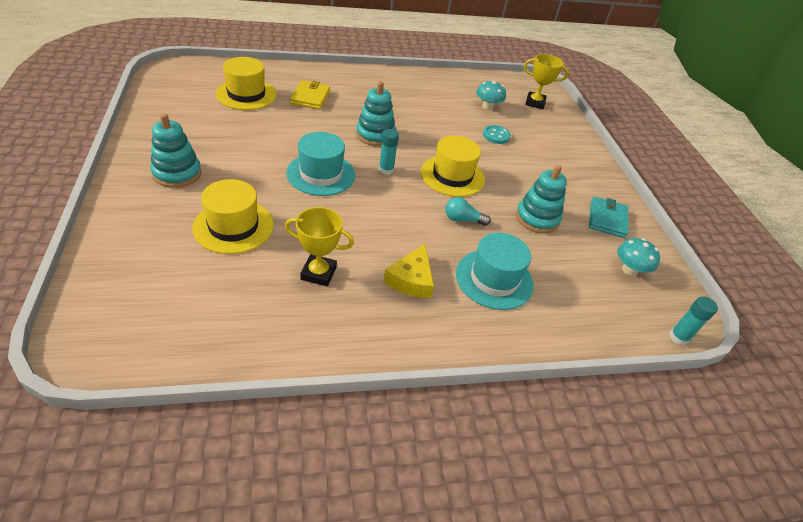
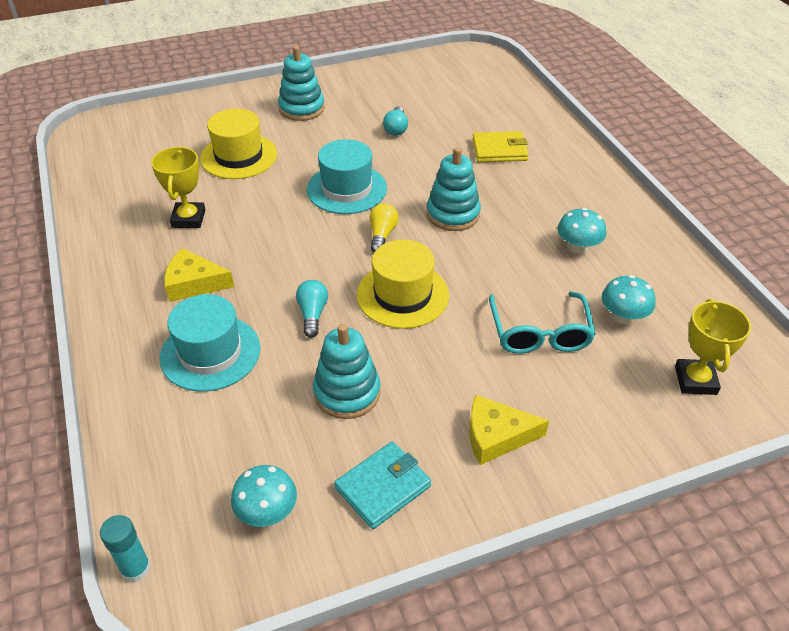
camera: 85 degrees right, 0 degrees up
yellow hat [216,57,277,110] -> none
turquoise glue stick [379,129,399,175] -> yellow light bulb [370,203,399,252]
turquoise button [483,125,511,144] -> turquoise glasses [489,291,596,354]
turquoise wallet [589,196,628,238] -> turquoise wallet turned 45 degrees counterclockwise [334,442,431,529]
none -> turquoise light bulb [383,106,408,136]
none -> yellow cheese [469,395,549,465]
none -> turquoise mushroom [558,208,606,253]

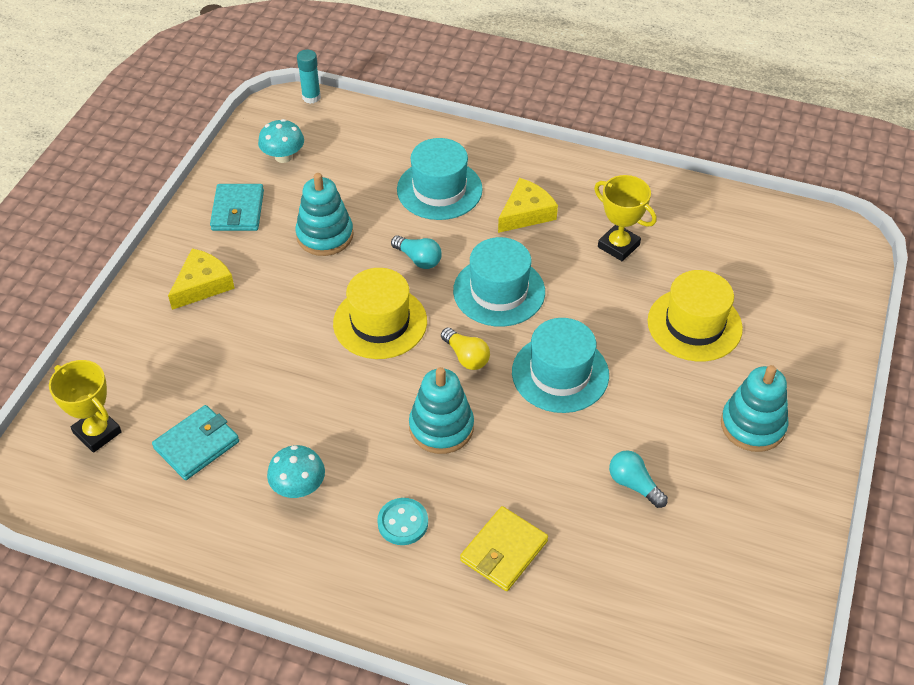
camera: 130 degrees right, 5 degrees up
turquoise glasses [489,291,596,354] -> none
turquoise mushroom [602,275,655,324] -> turquoise wallet [152,405,239,480]
none -> turquoise button [377,498,428,545]
none -> turquoise hat [453,237,545,327]

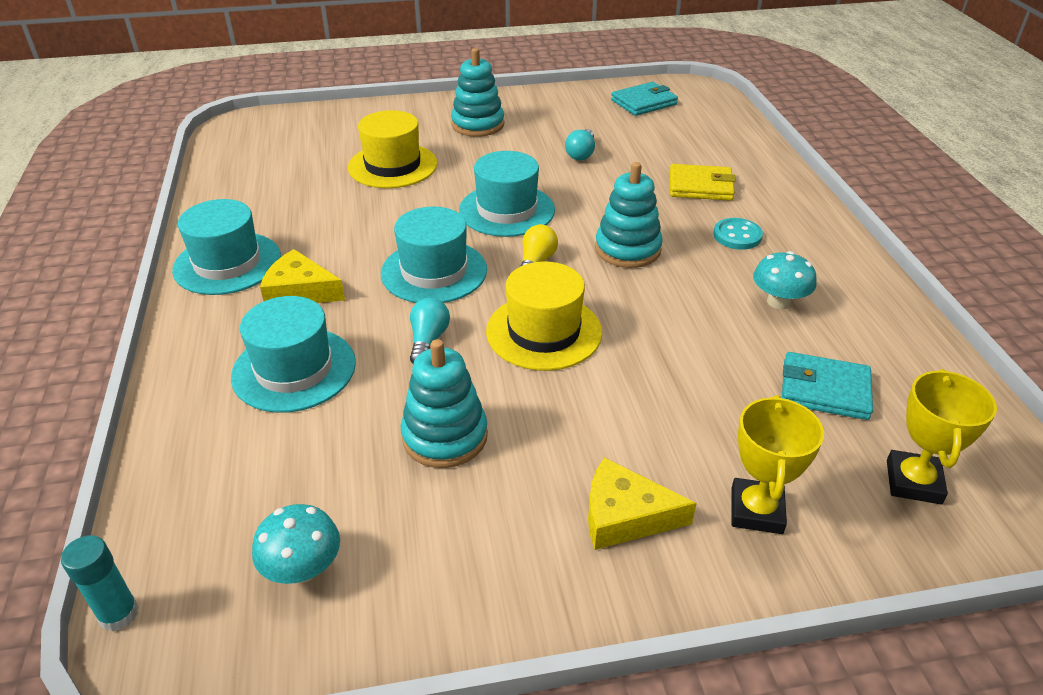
camera: 120 degrees left, 10 degrees down
turquoise wallet [210,184,264,231] -> turquoise wallet moved to [611,82,678,116]
yellow trophy [594,175,657,261] -> yellow trophy moved to [731,395,824,534]
none -> turquoise hat [172,199,281,295]

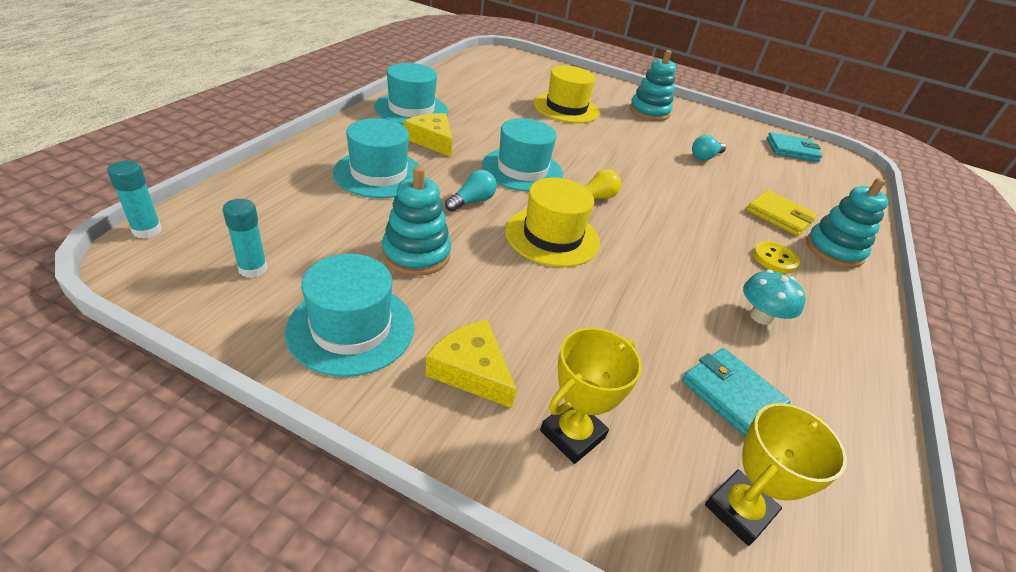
camera: 30 degrees right, 0 degrees up
turquoise mushroom [252,504,340,584] -> turquoise glue stick [223,199,267,278]
turquoise hat [459,151,555,237] -> turquoise hat moved to [285,254,414,377]
turquoise stacking toy [595,162,663,268] -> turquoise stacking toy moved to [806,178,888,268]
turquoise button [713,218,763,250] -> yellow button [753,241,800,273]

